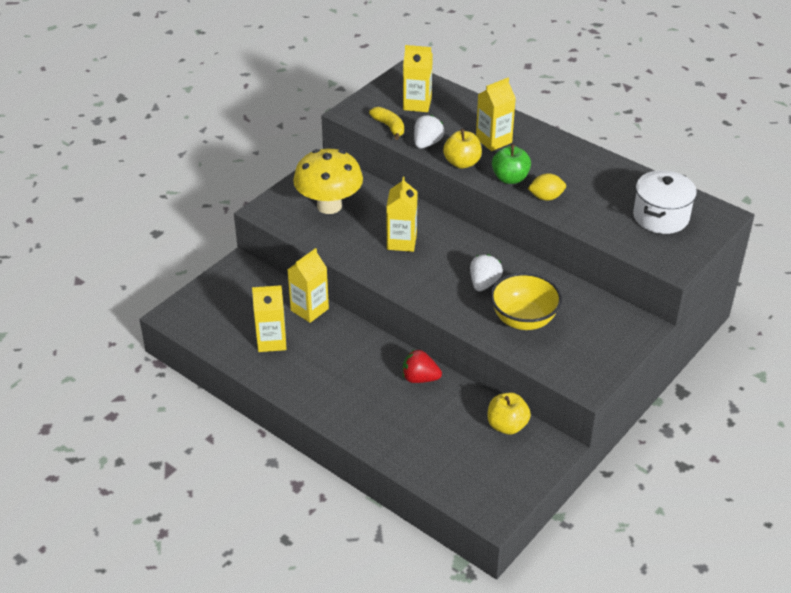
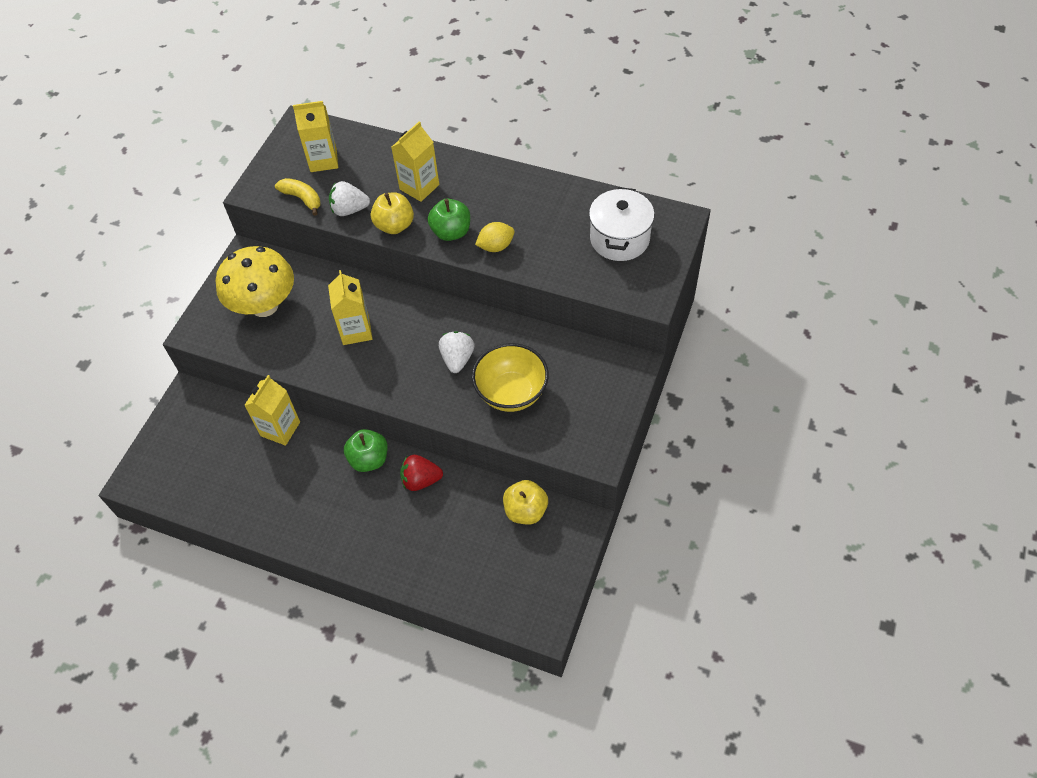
camera: 15 degrees left, 15 degrees up
yellow carton [252,285,286,352] -> none
white strawberry [414,115,444,148] -> white strawberry turned 105 degrees counterclockwise [329,181,370,216]
none -> green apple [344,429,388,472]

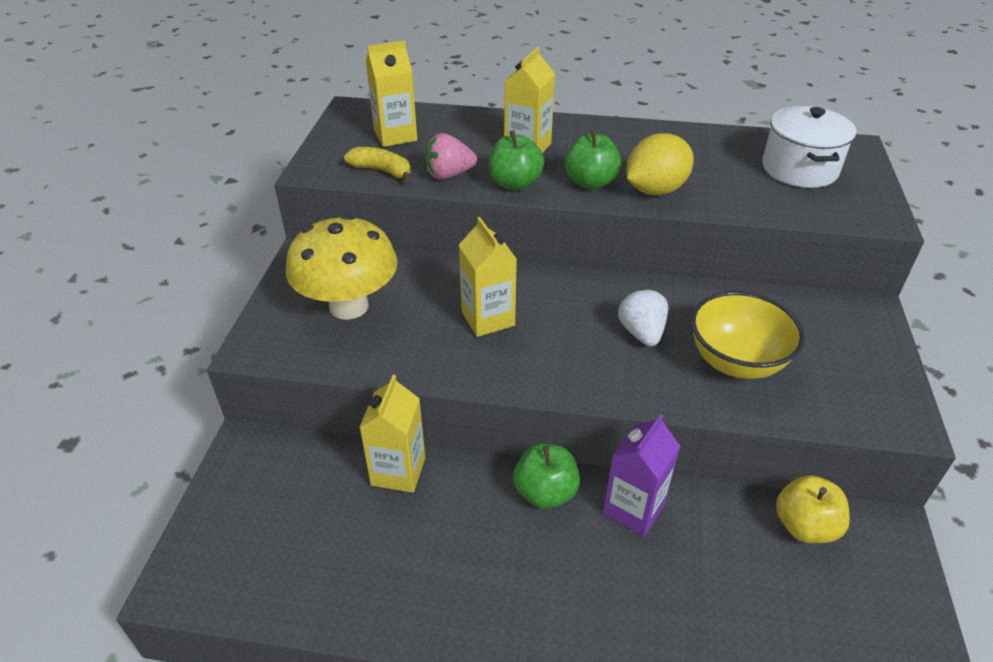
camera: 15 degrees left, 15 degrees down
white strawberry [329,181,370,216] -> pink strawberry [425,133,477,180]
yellow apple [371,192,414,234] -> green apple [488,130,544,191]
red strawberry [400,455,443,491] -> purple carton [603,414,680,537]
yellow lemon [475,222,514,252] -> yellow lemon [626,133,694,195], size x1.54

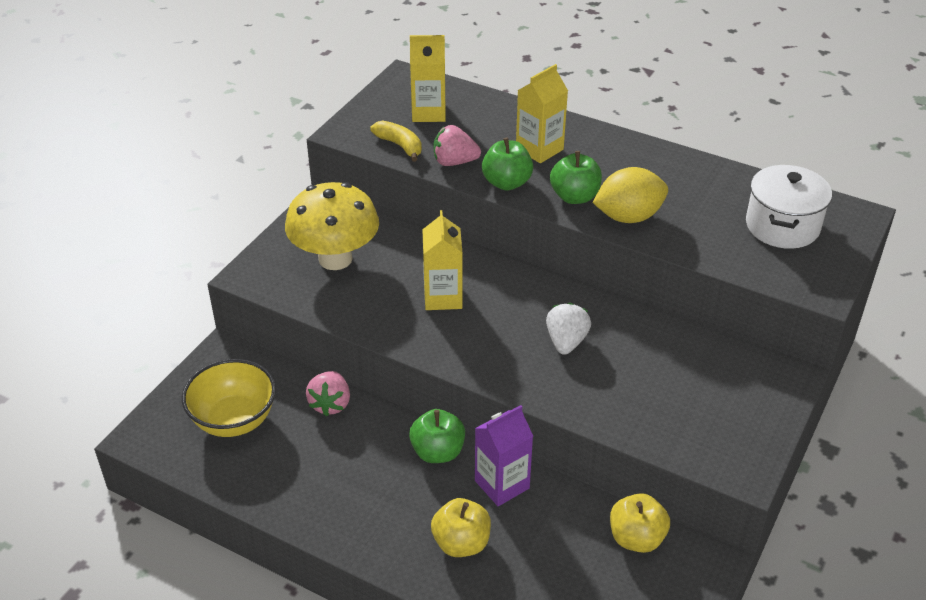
camera: 20 degrees right, 0 degrees up
yellow carton [359,375,425,493] -> pink strawberry [306,371,350,417]
yellow bowl [691,291,805,379] -> yellow bowl moved to [182,359,276,437]
none -> yellow apple [431,498,491,557]

